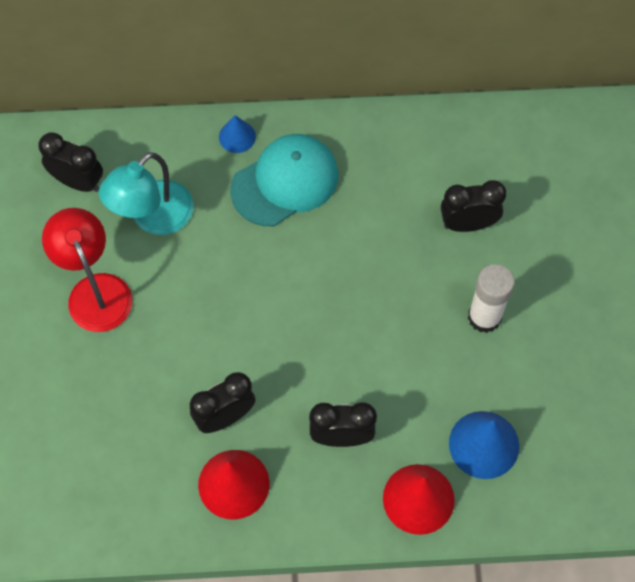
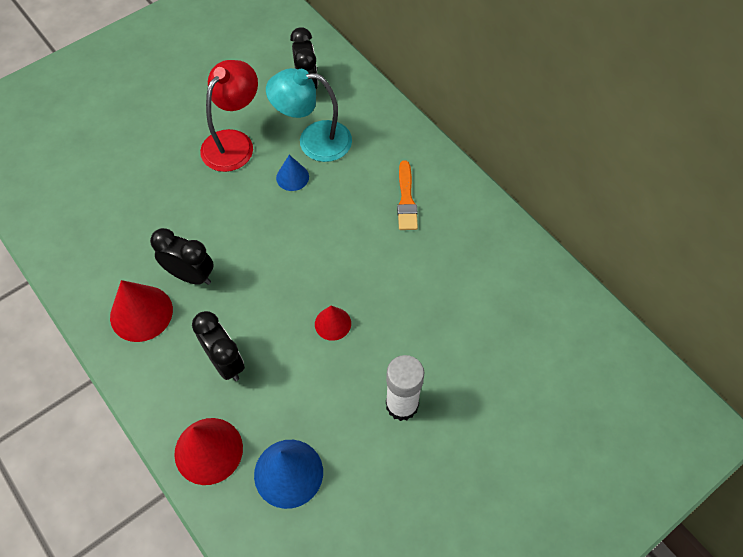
camera: 55 degrees right, 5 degrees down
blue cone [219,115,256,153] -> blue cone moved to [276,155,309,191]
turquoise cap [230,134,338,226] -> orange brush [397,160,418,230]
black clock [441,180,507,232] -> none
none -> red cone [315,306,351,341]

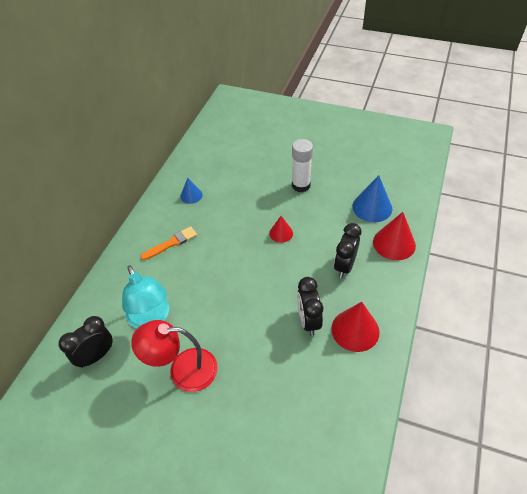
camera: 120 degrees left, 10 degrees down
blue cone [276,155,309,191] -> blue cone moved to [180,178,203,204]

